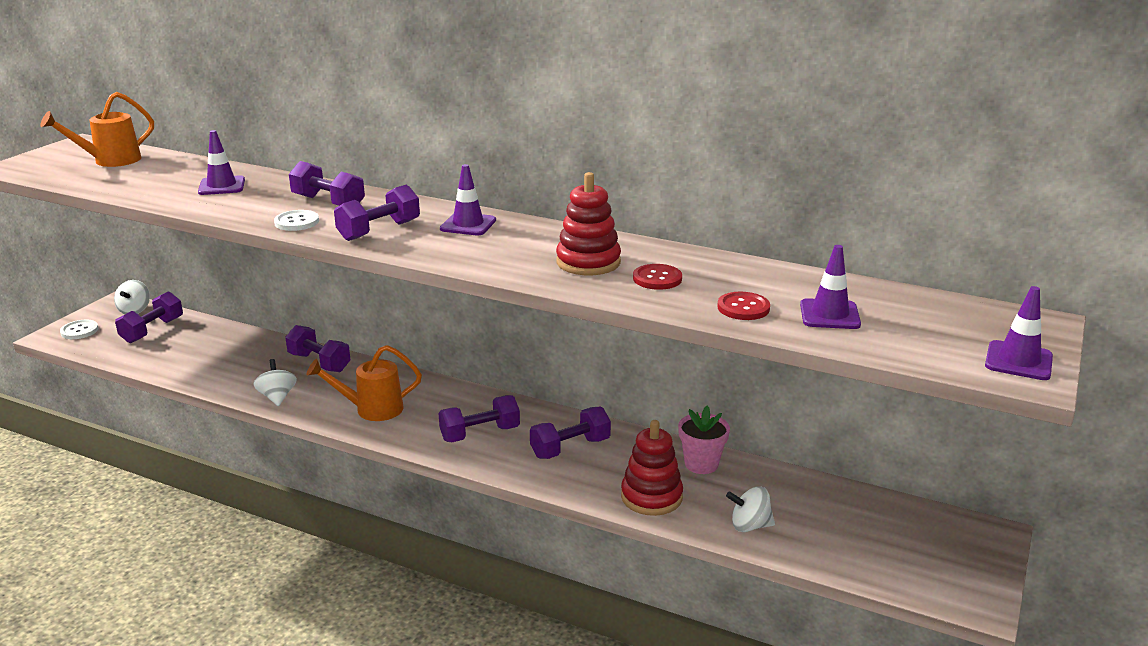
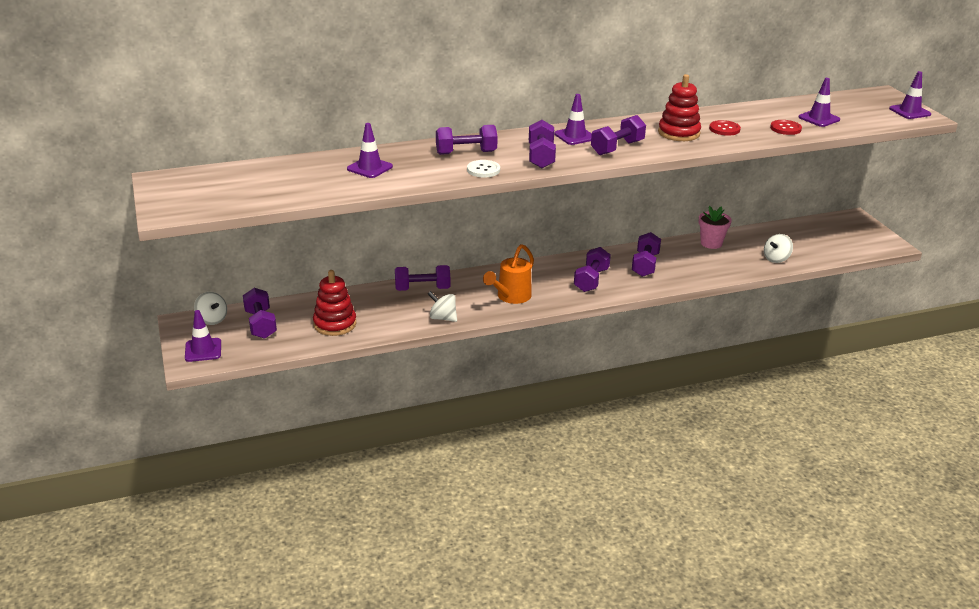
camera: 45 degrees left, 5 degrees up
orange watering can [40,92,154,167] -> none
white button [60,320,99,339] -> purple traffic cone [185,310,221,362]
red stacking toy [621,420,683,516] -> red stacking toy moved to [313,270,356,336]
none -> purple dumbbell [591,115,646,155]

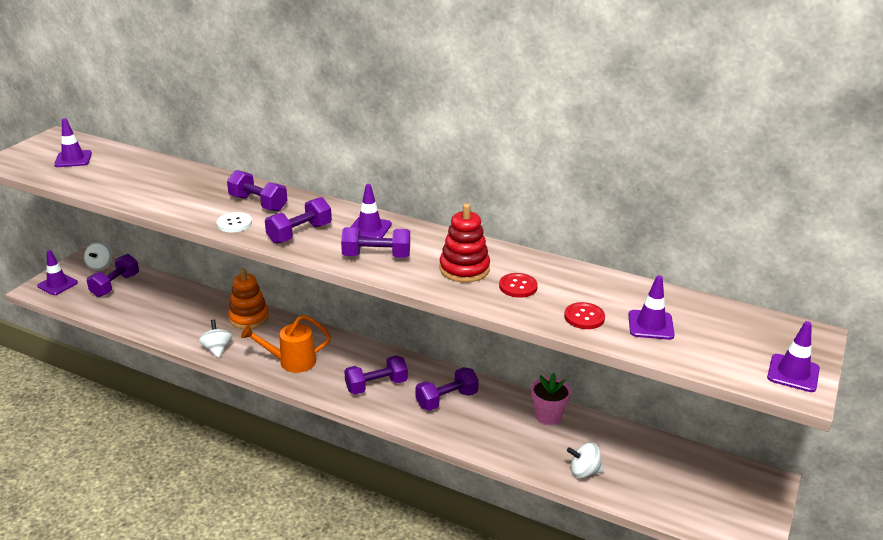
camera: 45 degrees right, 0 degrees up
red stacking toy [313,270,356,336] -> none
purple traffic cone [347,123,393,178] -> purple traffic cone moved to [54,118,92,167]
purple dumbbell [395,265,450,291] -> orange stacking toy [228,268,269,329]

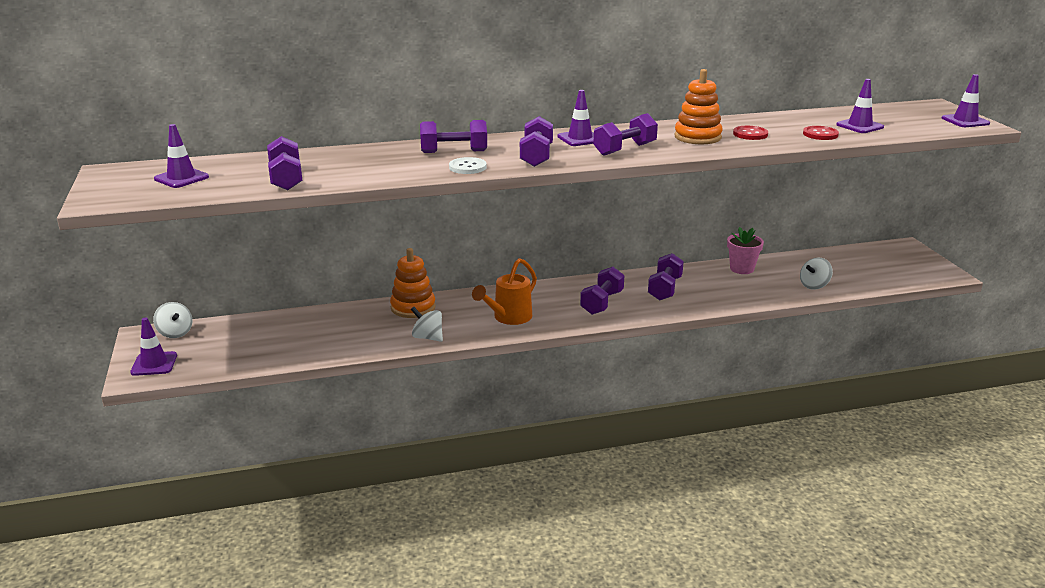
camera: 40 degrees left, 5 degrees down
purple dumbbell [87,254,139,297] -> purple dumbbell moved to [267,136,303,190]
red stacking toy [440,203,490,283] -> orange stacking toy [674,69,722,144]

